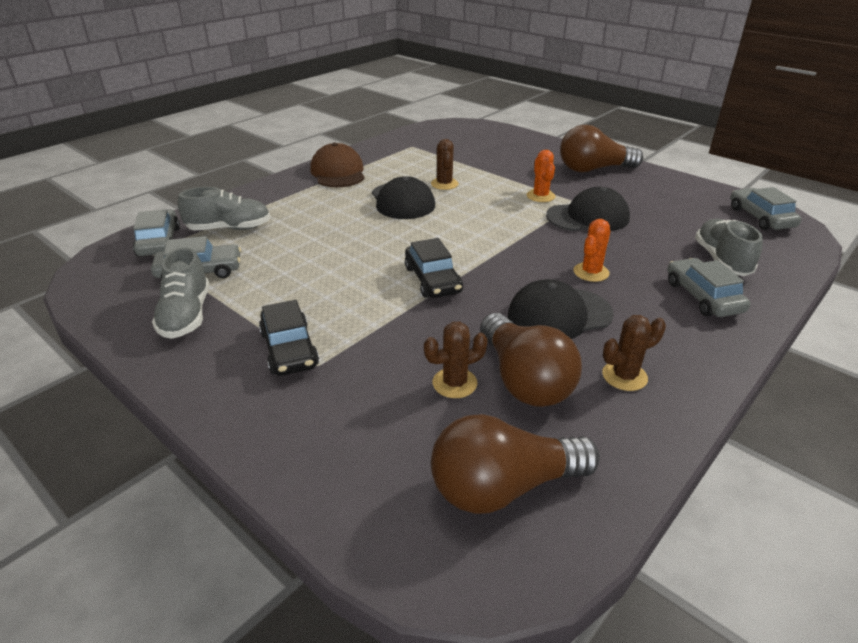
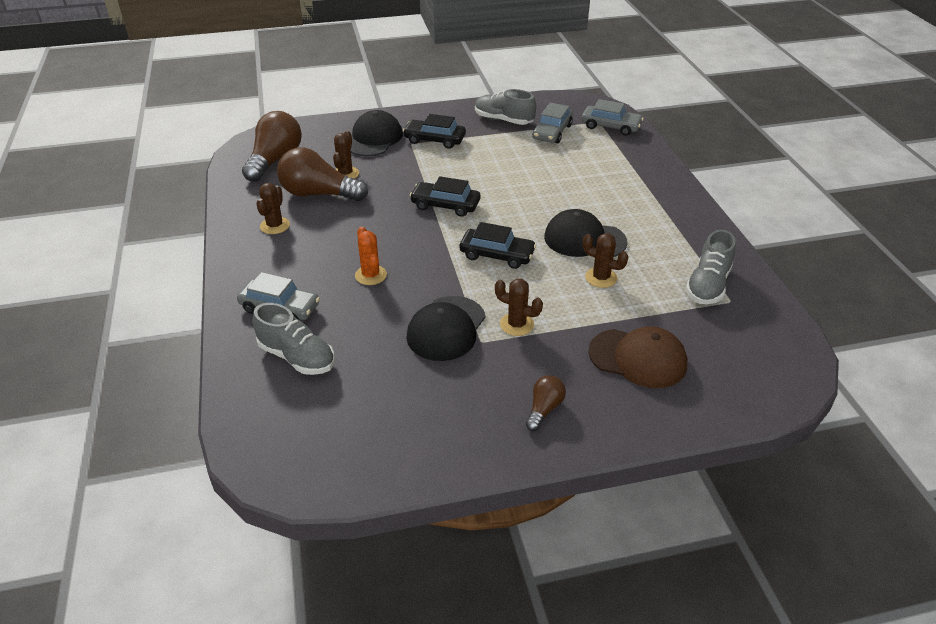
camera: 125 degrees right, 5 degrees up
grey shoe [178,187,270,230] -> grey shoe moved to [685,230,736,304]
brown cap [310,143,365,187] -> brown cap moved to [588,326,687,388]
black cap [508,279,614,339] -> black cap moved to [350,110,403,156]
orange cactus [527,150,556,202] -> brown cactus [495,279,543,336]
brown light bulb [560,125,643,172] -> brown light bulb [526,375,566,431], size x0.50
grey car [730,187,802,230] -> none
none -> black car [460,222,536,269]

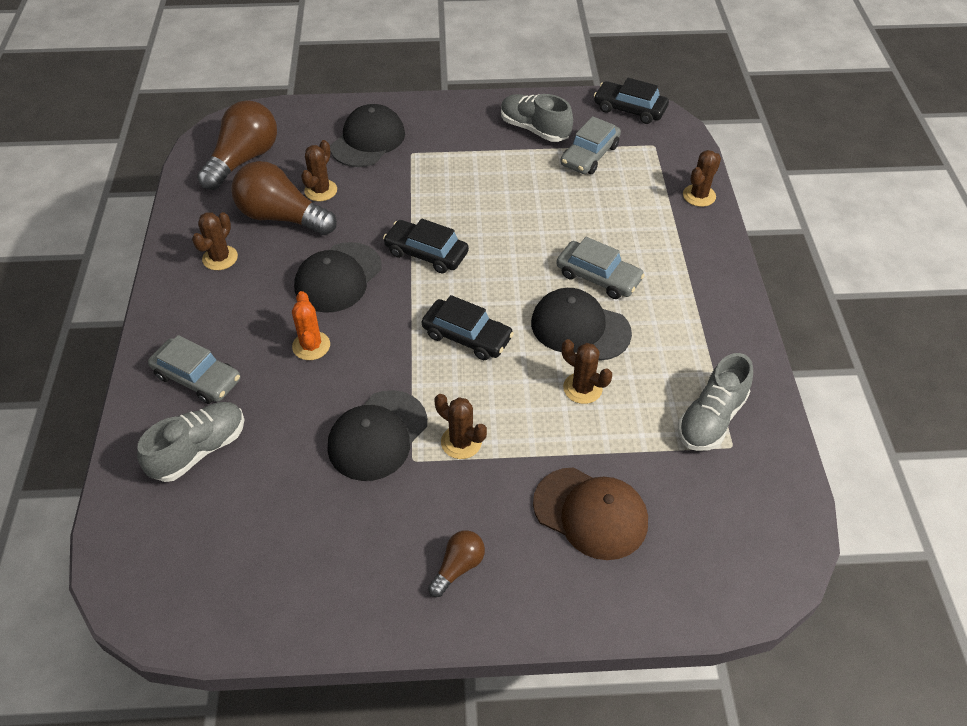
camera: 10 degrees right, 10 degrees up
grey shoe [253,303,335,375] -> grey shoe turned 90 degrees counterclockwise [137,402,244,482]
black car [403,114,466,149] -> black car moved to [594,78,669,124]
grey car [581,99,644,136] -> grey car moved to [557,237,645,299]
none -> black cap [294,242,382,313]
none -> brown cactus [683,150,721,207]

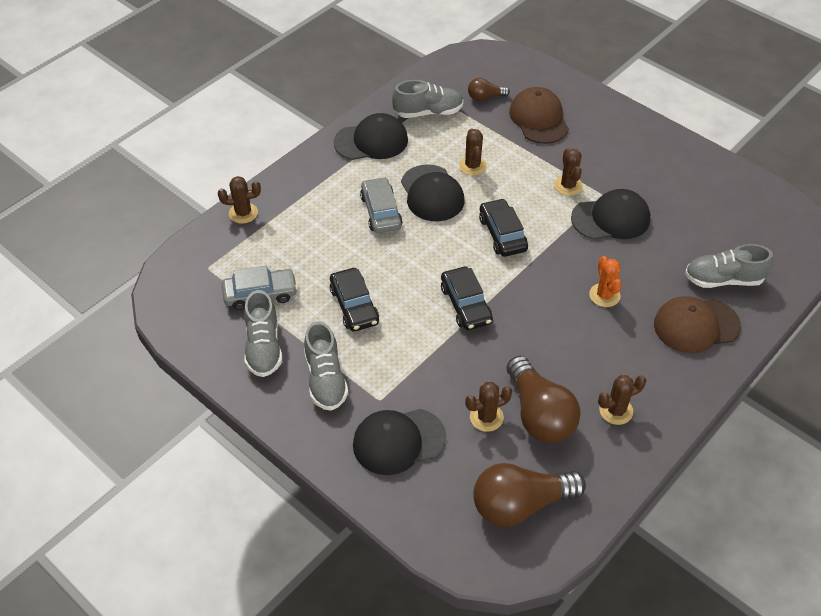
camera: 135 degrees left, 0 degrees up
grey car [148,335,240,404] -> brown cap [654,296,741,353]
orange cactus [292,291,330,360] -> orange cactus turned 45 degrees counterclockwise [589,256,622,307]
black cap [294,242,382,313] -> black cap moved to [334,113,408,160]
brown light bulb [428,530,485,597] -> brown light bulb moved to [468,78,510,101]
black car [594,78,669,124] -> black car moved to [330,268,379,332]
none -> grey shoe [304,322,348,411]

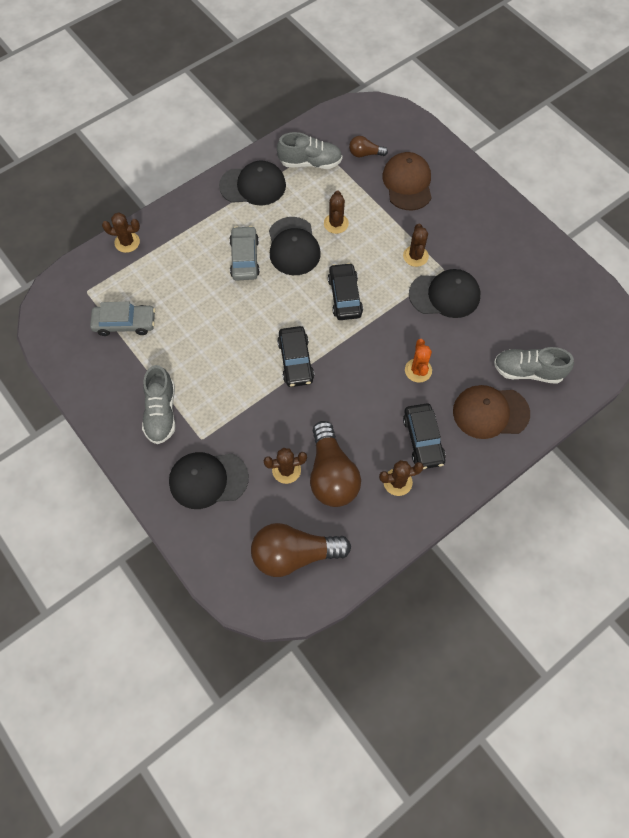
camera: 10 degrees right, 15 degrees up
grey shoe [244,290,282,377] -> none
black car [330,268,379,332] -> black car moved to [403,403,446,469]

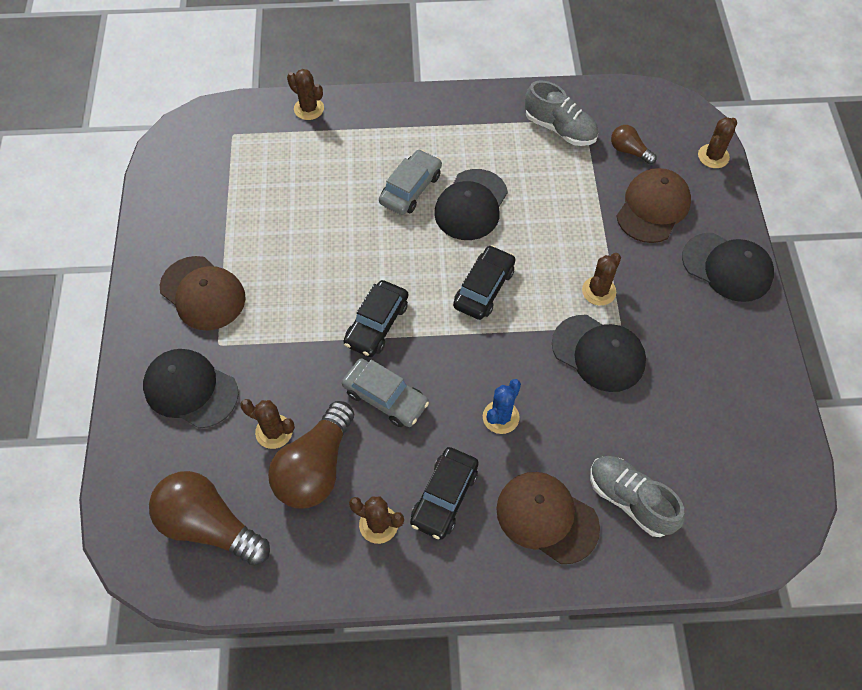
camera: 35 degrees right, 5 degrees down
grey car [90,302,155,336] -> grey car moved to [342,358,429,427]
grey shoe [142,365,176,444] -> brown cap [160,256,246,330]
black cap [219,160,286,206] -> black cap moved to [682,233,774,302]
brown cactus [324,191,349,234] -> brown cactus moved to [698,117,737,168]
orange cactus [405,339,432,383] -> blue cactus [483,379,521,434]

